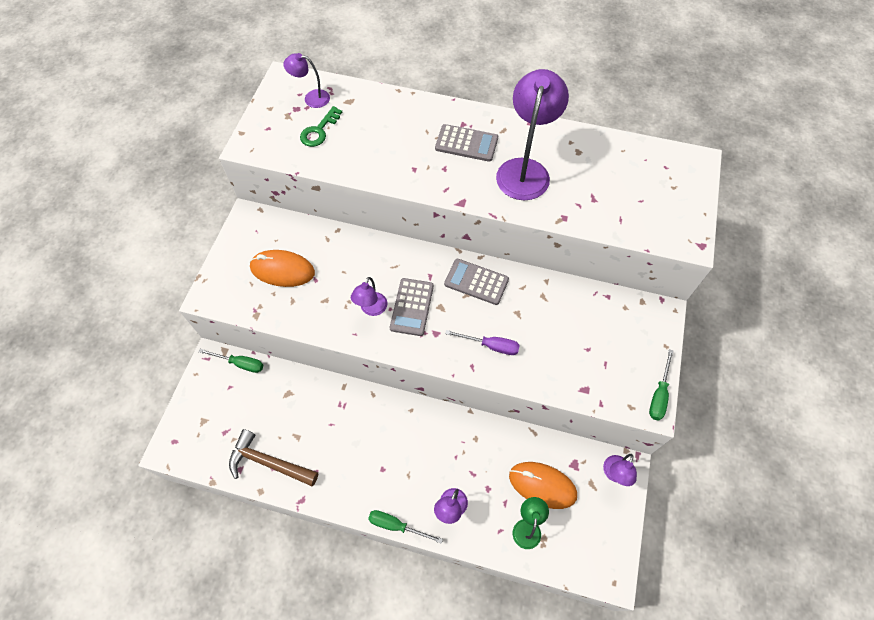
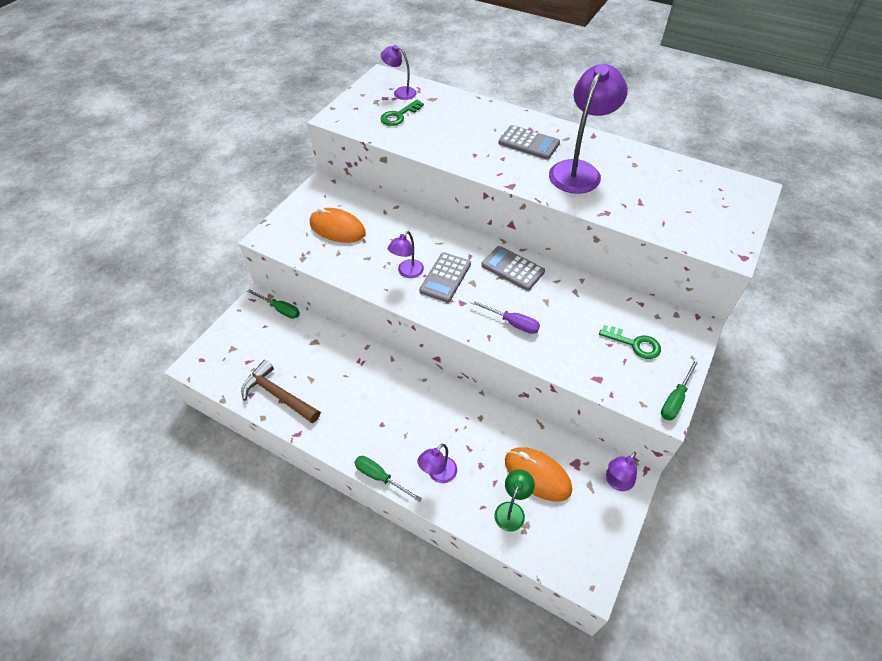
camera: 15 degrees right, 10 degrees down
none -> green key [599,325,661,359]

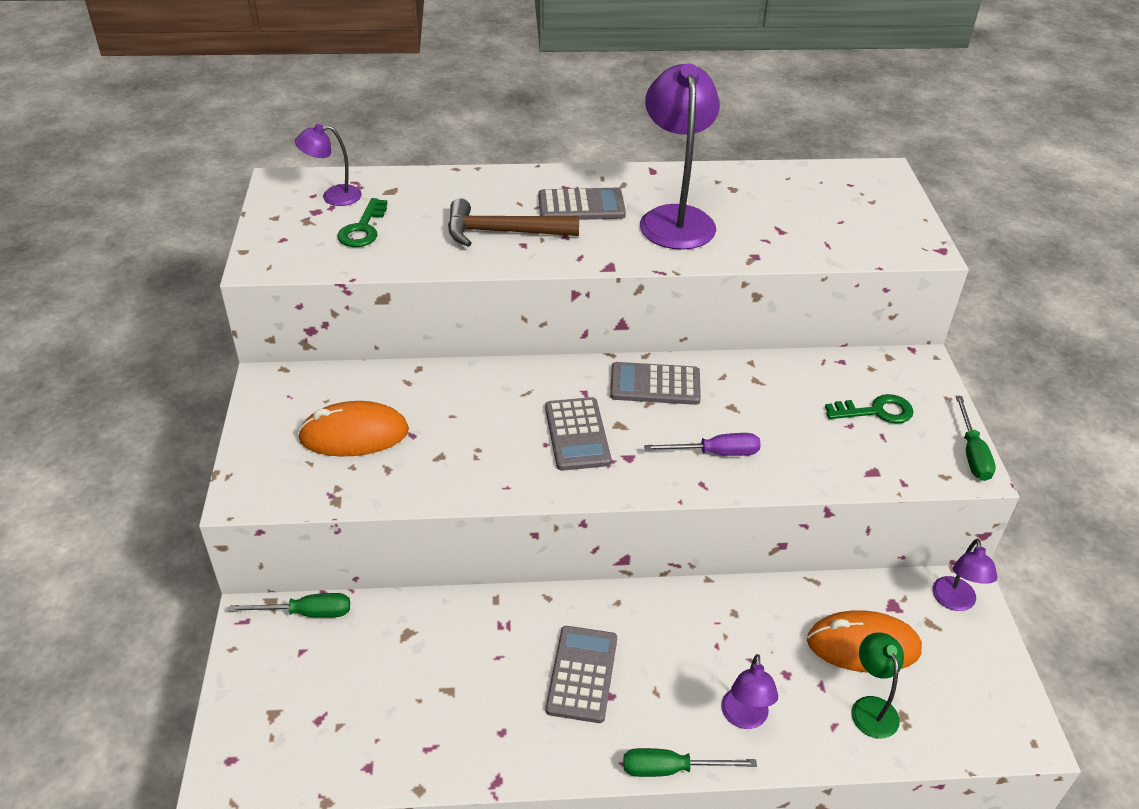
camera: 35 degrees left, 10 degrees down
brown hammer [241,360,320,423] -> brown hammer moved to [448,198,579,247]
purple lamp [388,231,424,278] -> none
none -> grey calculator [546,626,617,723]

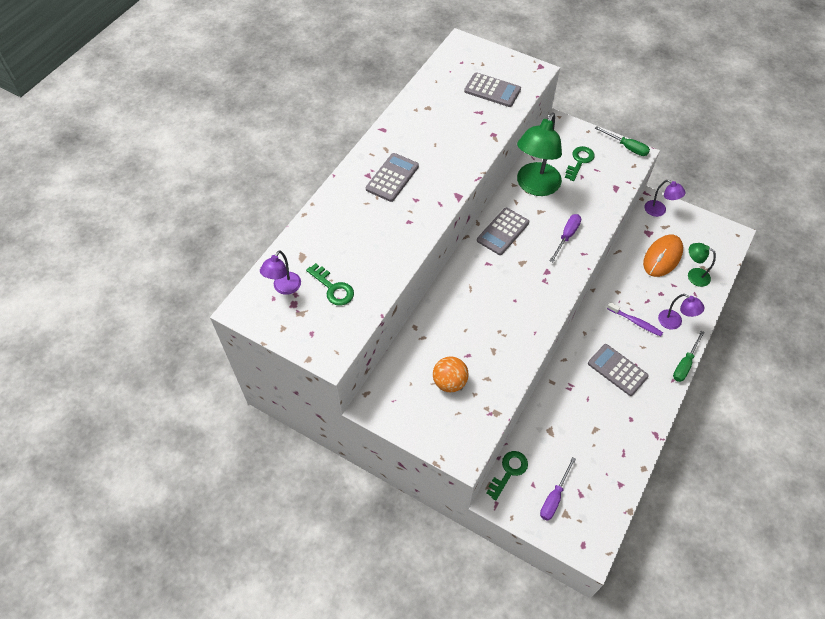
camera: 55 degrees left, 15 degrees up
green screwdriver [229,593,350,618] -> green key [487,451,528,500]
orange mouse [297,401,409,457] -> orange ball [433,357,469,392]
brown hammer [448,198,579,247] -> none
grey calculator [545,397,611,471] -> grey calculator moved to [464,72,521,107]
purple lamp [640,63,720,250] -> none
none -> green lamp [517,113,562,196]
none -> purple screwdriver [540,457,576,521]
none -> purple toothbrush [607,302,663,337]

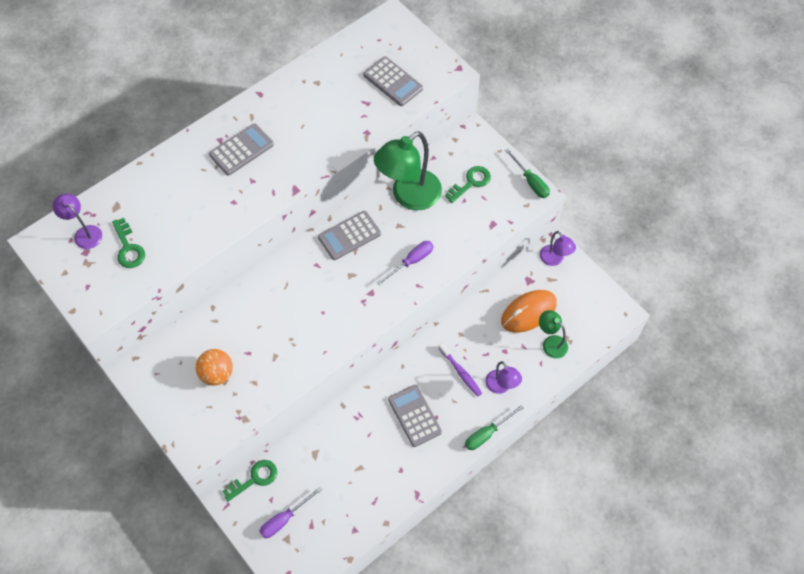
camera: 20 degrees right, 5 degrees up
purple lamp [260,250,301,295] -> purple lamp turned 90 degrees clockwise [53,193,102,249]

